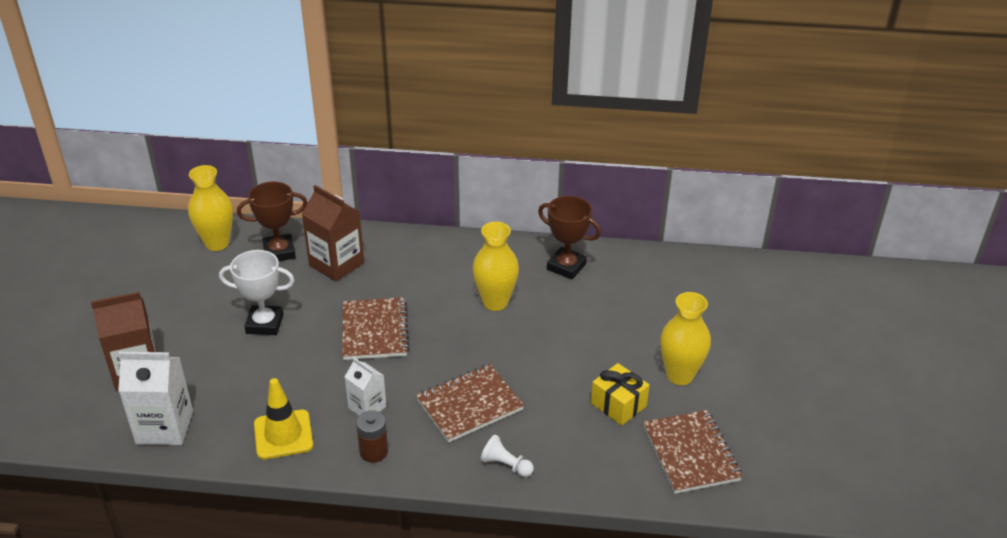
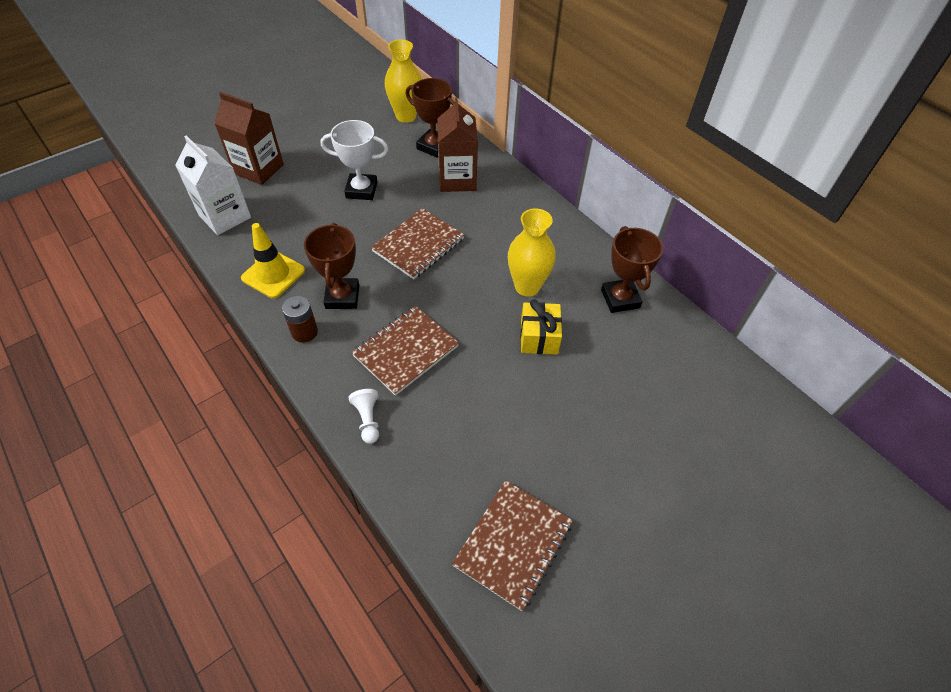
camera: 45 degrees right, 15 degrees up
white trophy [219,250,295,335] -> white trophy turned 45 degrees counterclockwise [321,120,389,200]
white carton [345,358,386,416] -> brown trophy [304,223,359,309]
brown notebook [416,364,524,442] -> brown notebook turned 60 degrees counterclockwise [351,306,459,396]
yellow gift [591,363,650,425] -> yellow gift moved to [520,299,562,355]
yellow vase [660,292,711,385] -> none

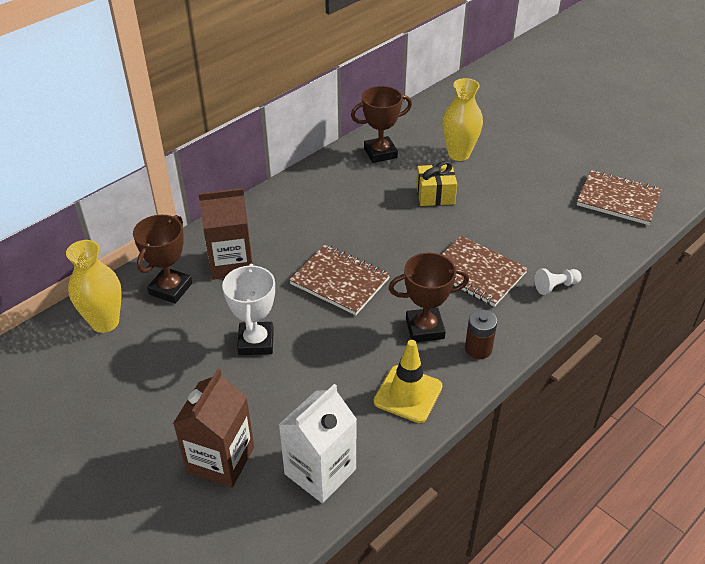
camera: 95 degrees left, 10 degrees down
yellow vase [508,208,556,297] -> yellow vase moved to [442,78,483,161]

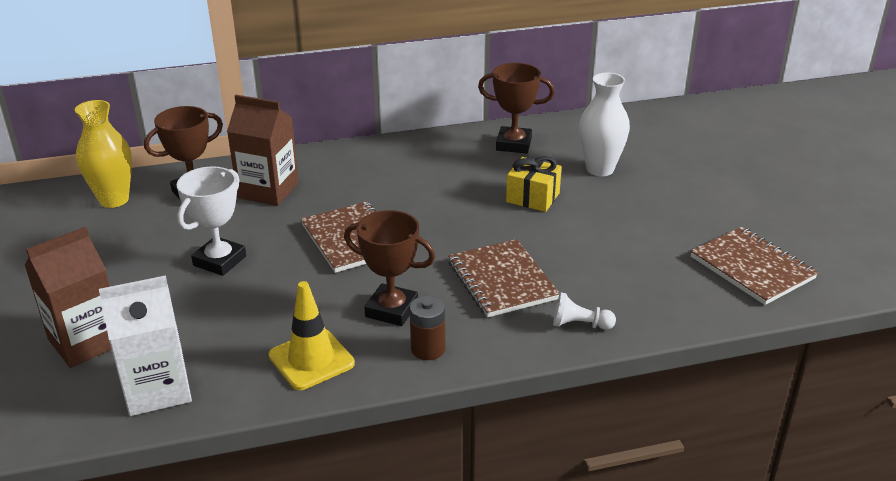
camera: 30 degrees right, 10 degrees down
yellow vase [442,78,483,161] -> white vase [579,73,630,176]

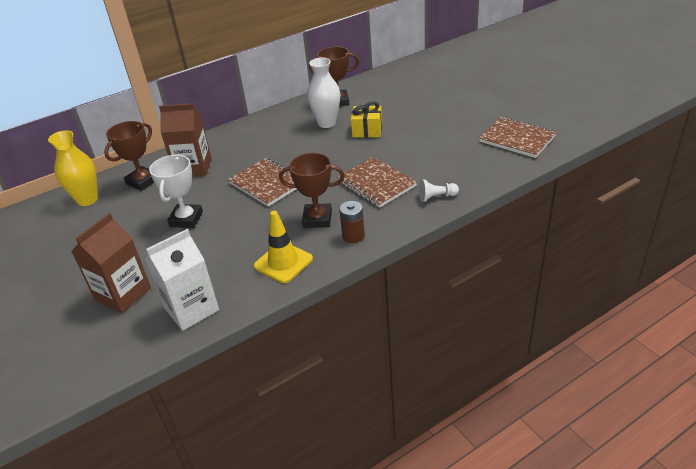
camera: 15 degrees left, 5 degrees up
white vase [579,73,630,176] -> white vase moved to [307,58,340,128]

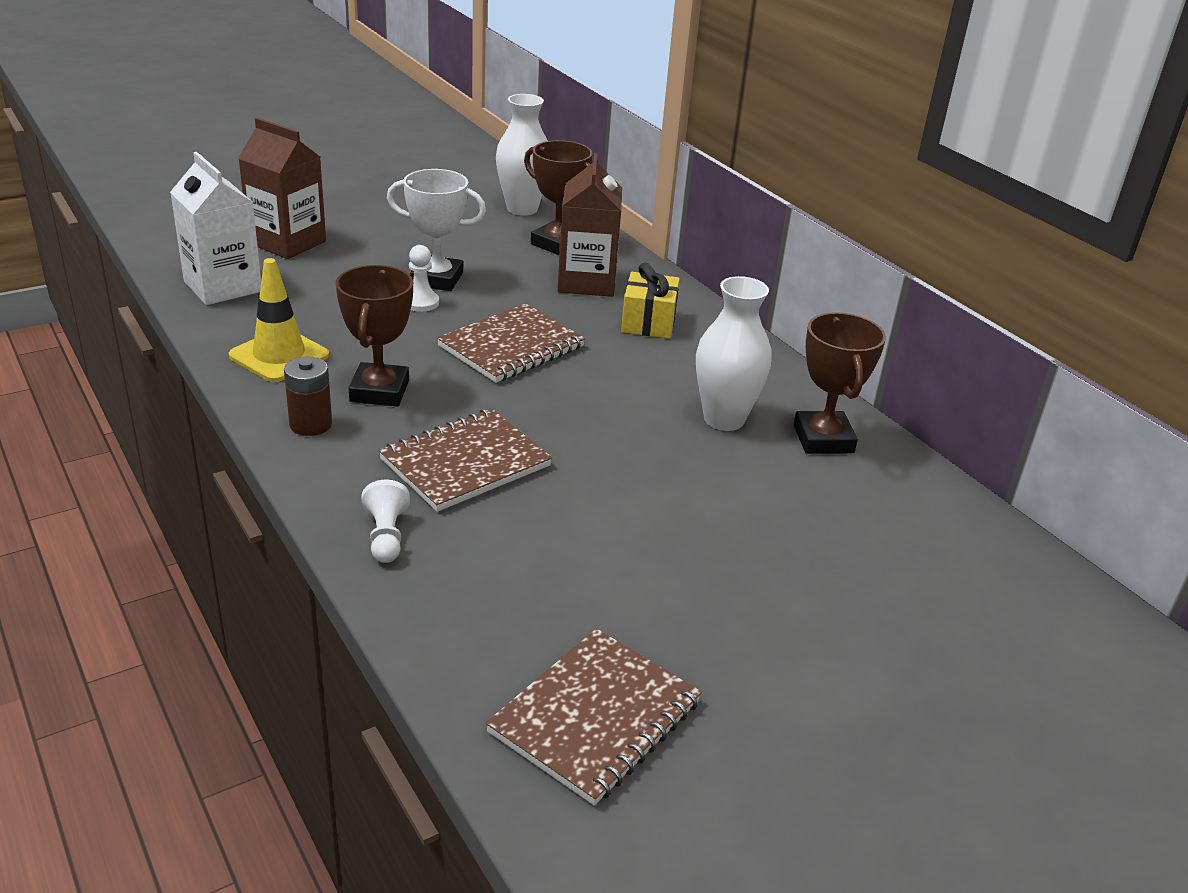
camera: 85 degrees right, 5 degrees down
yellow vase [48,130,98,206] -> white vase [496,94,548,216]
yellow gift [351,101,382,137] -> yellow gift moved to [621,263,680,339]
none -> white pawn [409,245,439,312]

